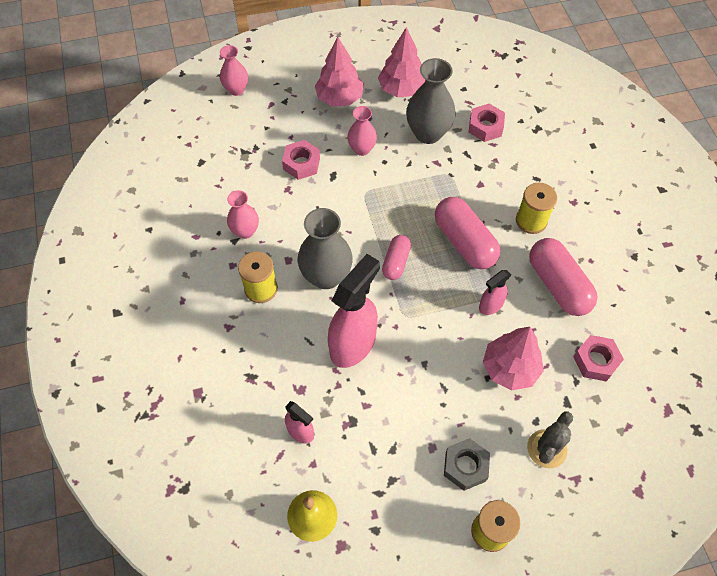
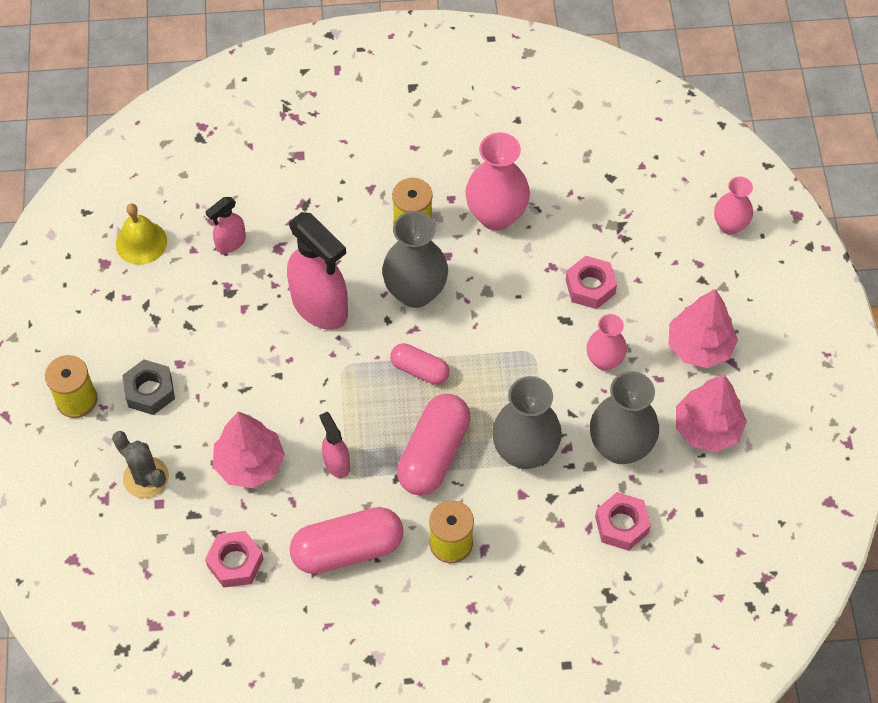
camera: 100 degrees right, 0 degrees up
pink vase [227,190,259,239] -> pink vase [465,132,530,231], size x1.65
pink capsule [435,197,501,269] -> pink capsule turned 45 degrees counterclockwise [397,394,471,496]
none -> grey vase [492,376,562,469]

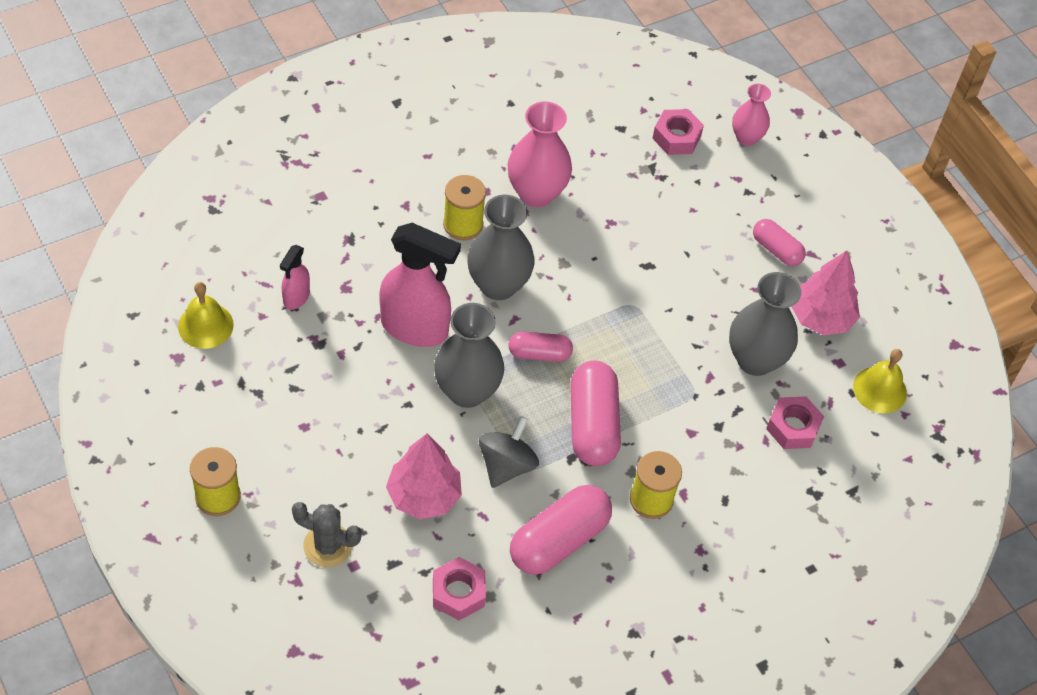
camera: 30 degrees left, 5 degrees down
grey nut [122,360,175,415] -> none
pink spray bottle [319,412,350,478] -> grey spinning top [479,416,539,488]
grey vase [492,376,562,469] -> grey vase moved to [434,303,504,408]
pink nut [566,256,617,309] -> pink nut moved to [652,109,704,155]
pink vase [587,314,627,370] -> none
pink tree [668,289,738,368] -> pink capsule [753,219,806,266]
none -> yellow bell [853,349,907,414]

